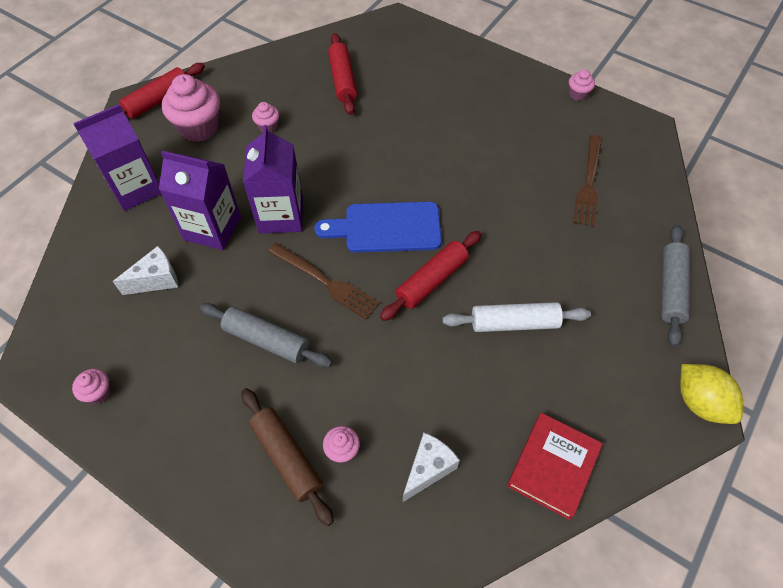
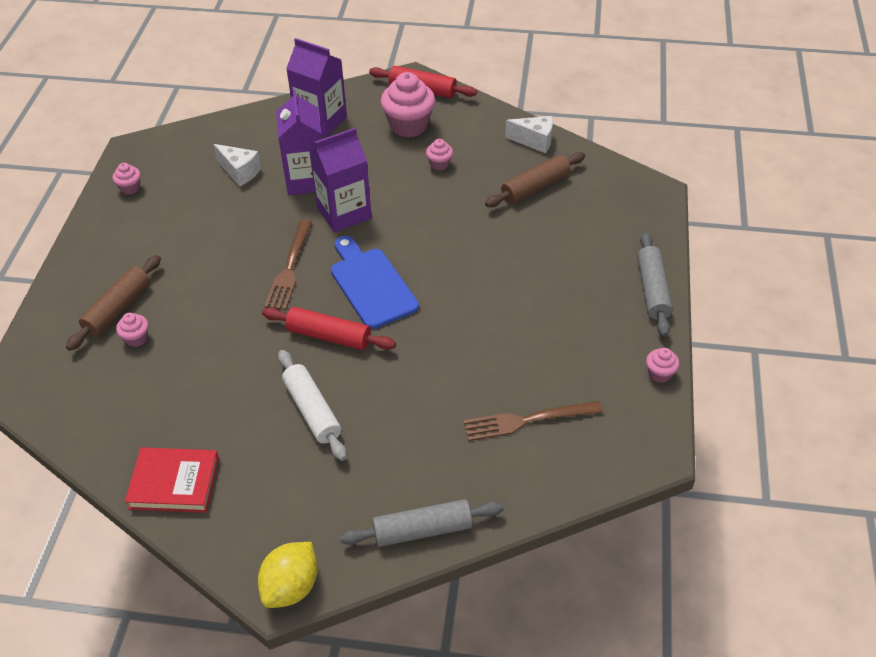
camera: 65 degrees right, 10 degrees down
grey rolling pin [200,303,332,367] -> grey rolling pin moved to [637,232,673,337]
red rolling pin [328,33,357,115] -> brown rolling pin [485,152,585,207]
white cheese [403,433,460,502] -> white cheese moved to [505,116,553,153]

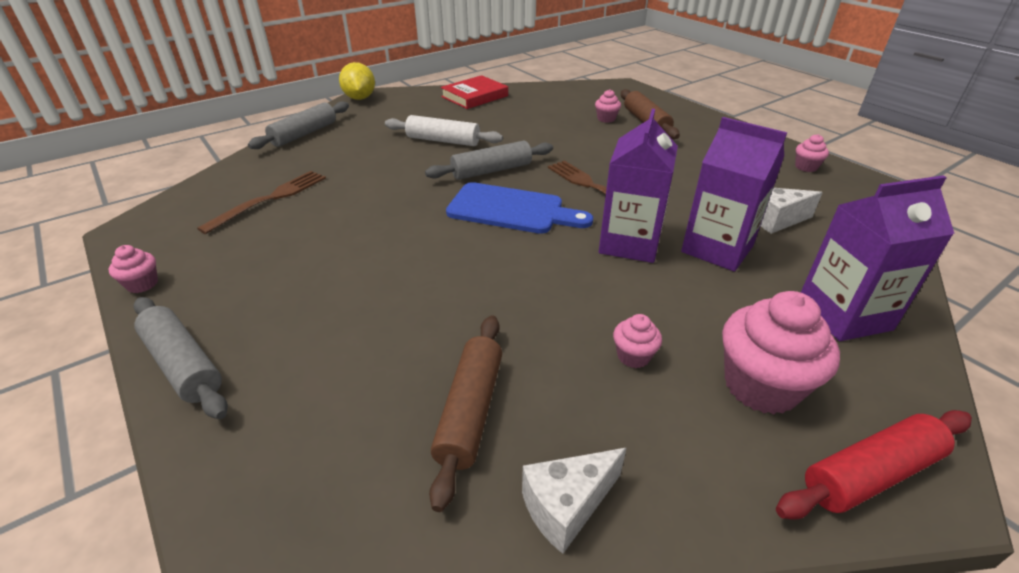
camera: 135 degrees right, 10 degrees down
red rolling pin [262,307,396,350] -> grey rolling pin [425,141,553,180]

